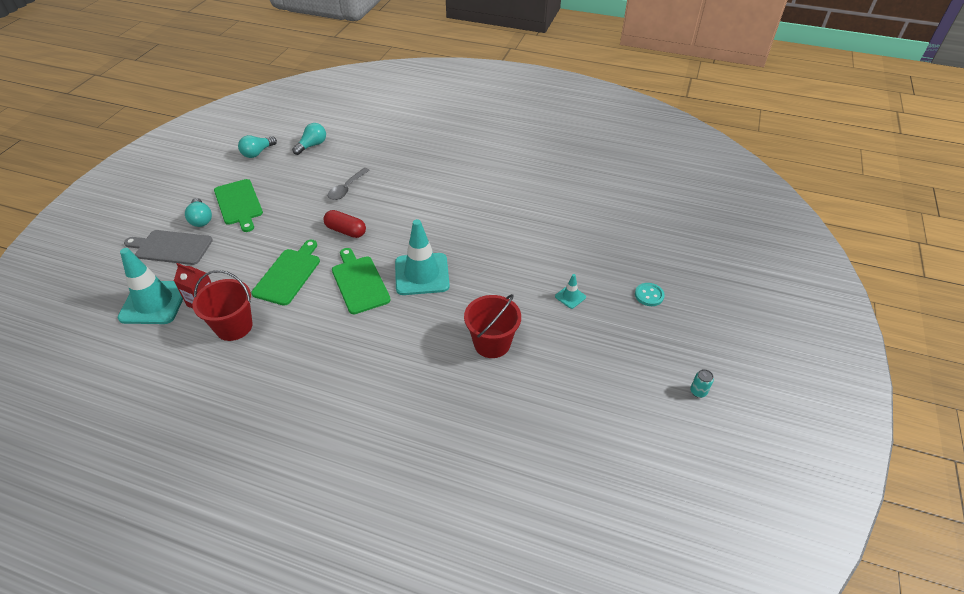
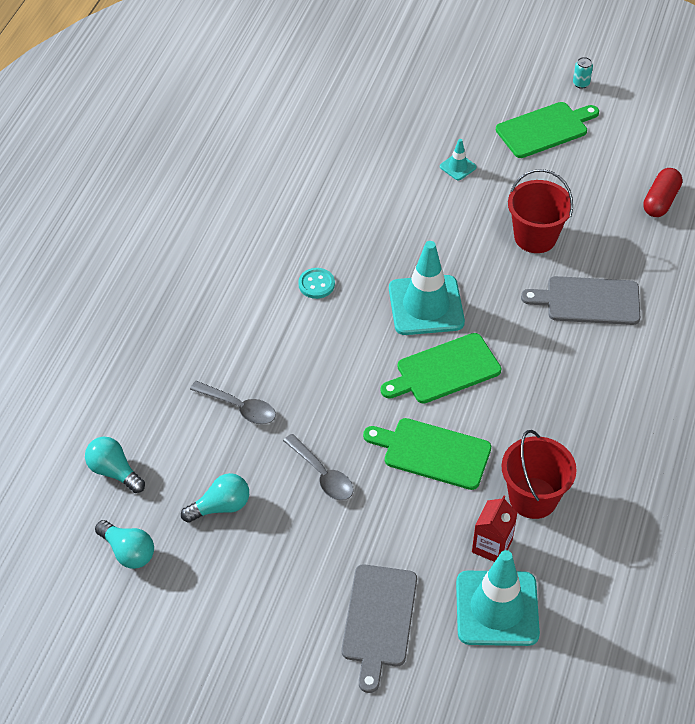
camera: 90 degrees left, 5 degrees up
turquoise light bulb [185,198,212,227] -> turquoise light bulb moved to [181,473,249,523]
green cutting board [214,179,263,232] -> green cutting board moved to [496,102,599,158]
red capsule [323,210,366,238] -> red capsule moved to [643,168,683,217]
turquoise button [635,283,665,306] -> turquoise button moved to [298,268,335,299]
none -> grey spoon [283,434,353,501]
none -> grey cutting board [521,276,640,325]

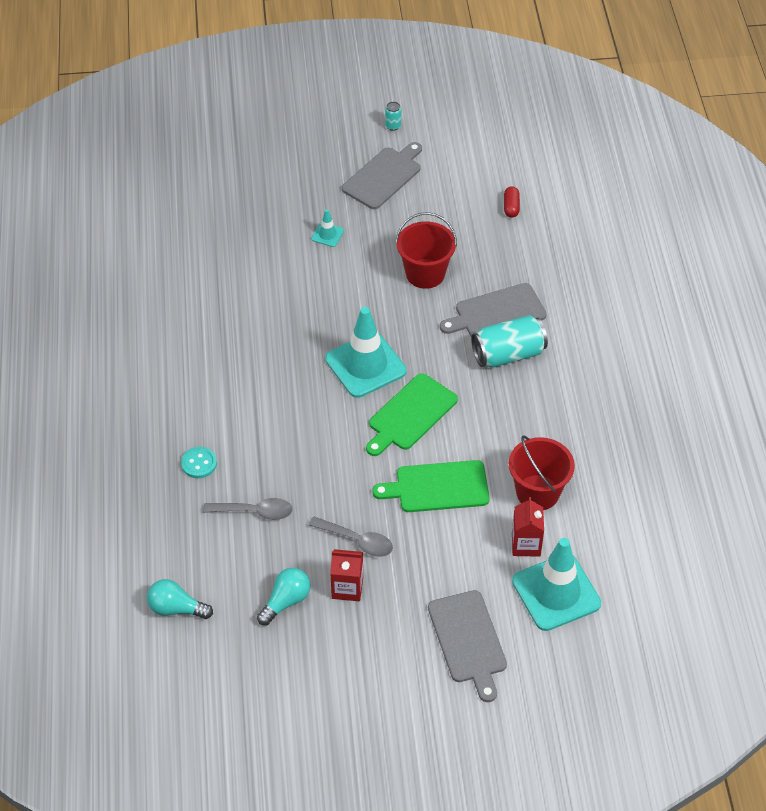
camera: 25 degrees left, 0 degrees up
turquoise light bulb [95,520,154,569] -> none
turquoise button [298,268,335,299] -> turquoise button moved to [181,447,217,478]
green cutting board [496,102,599,158] -> grey cutting board [342,142,422,209]
red capsule [643,168,683,217] -> red capsule [504,186,520,218], size x0.66
none -> red carton [330,549,363,601]
none -> turquoise can [471,315,548,368]

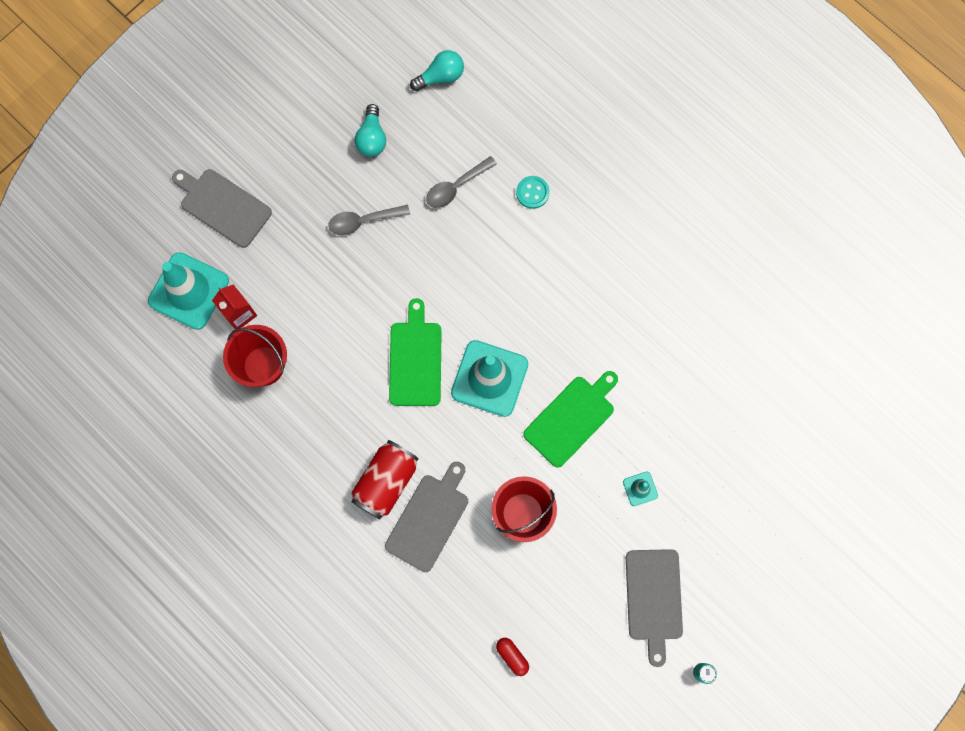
camera: 140 degrees right, 25 degrees up
red carton [330,549,363,601] -> none
green cutting board [372,460,490,512] -> green cutting board moved to [523,371,618,467]
turquoise can [471,315,548,368] -> red can [351,440,419,519]

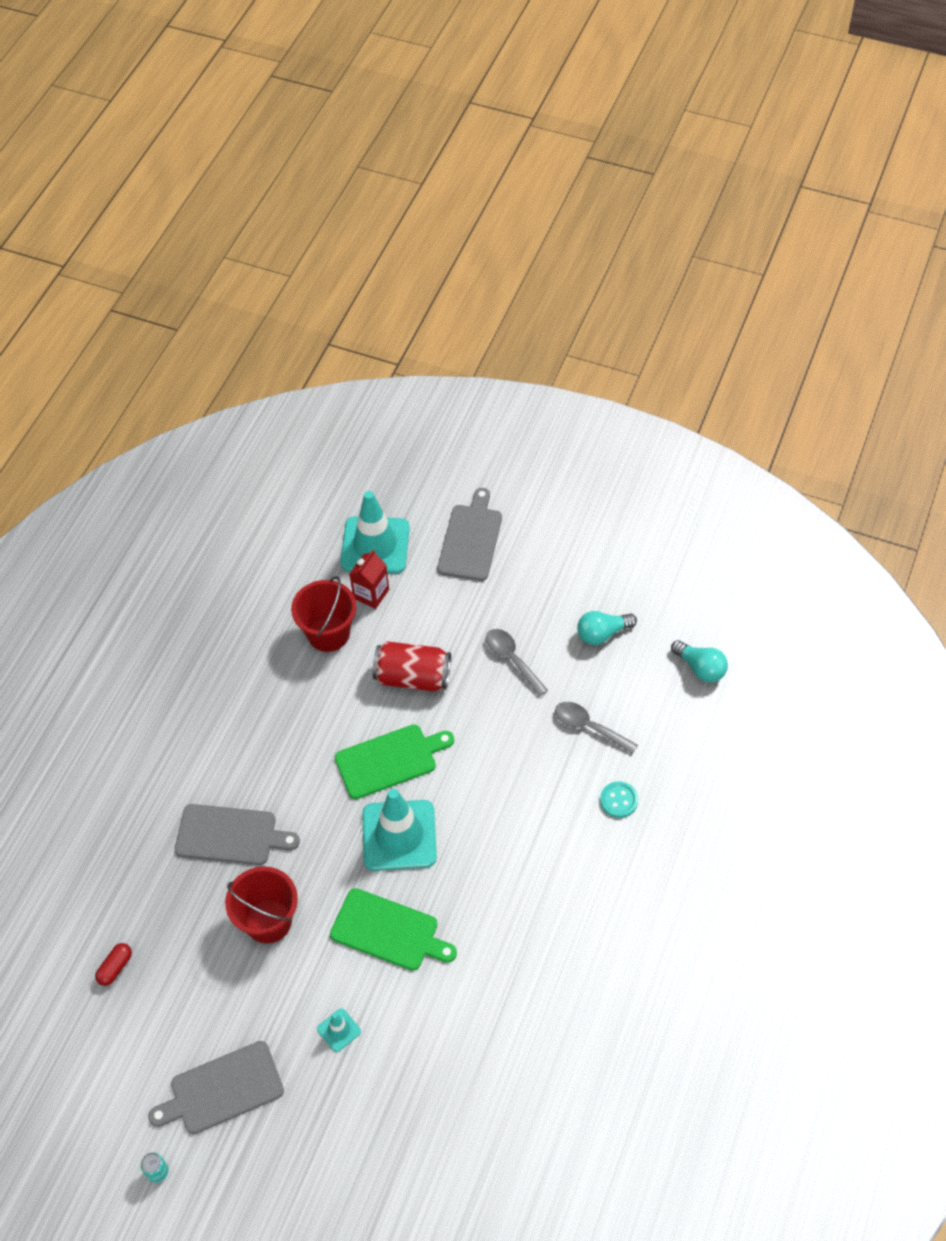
camera: 70 degrees right, 20 degrees down
red can [351,440,419,519] -> red can moved to [373,641,451,691]

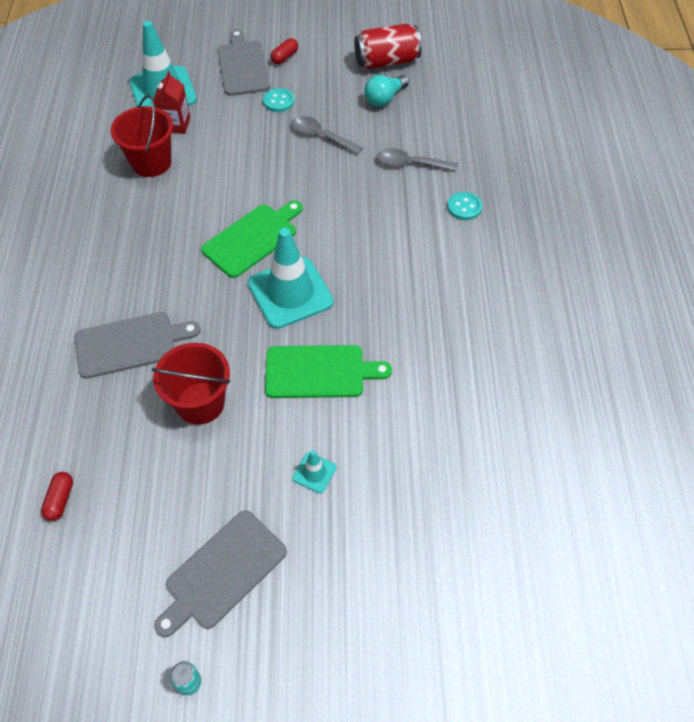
camera: 25 degrees left, 0 degrees up
red can [373,641,451,691] -> red can moved to [354,24,422,69]
turquoise light bulb [671,640,728,682] -> none
none -> turquoise button [263,88,294,112]
none -> red capsule [270,38,298,64]

